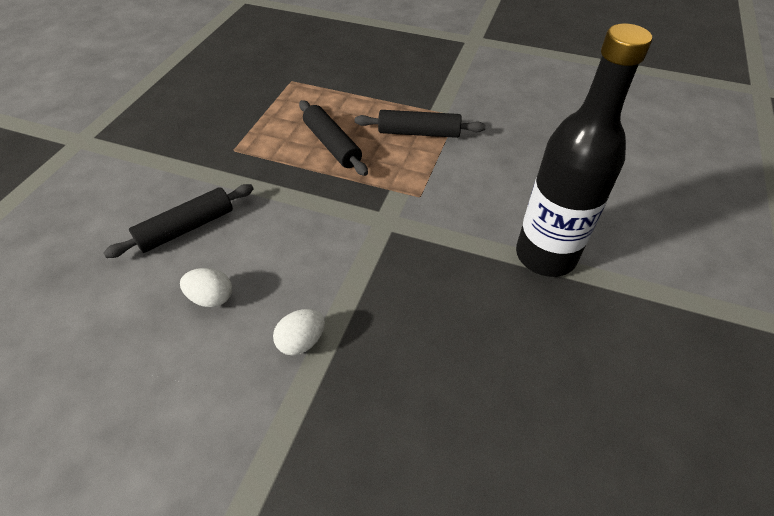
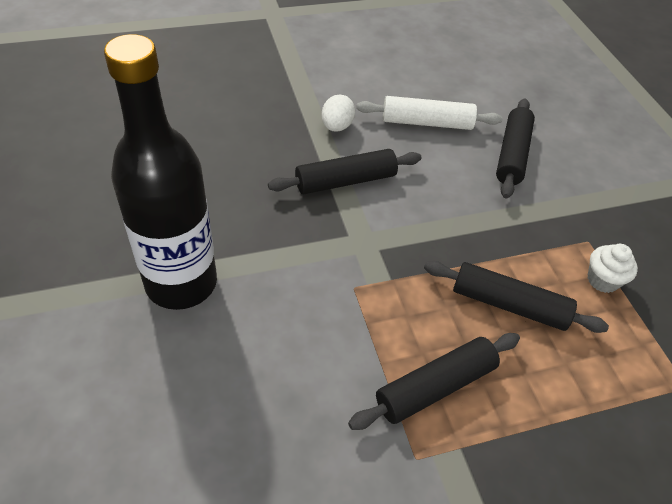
camera: 140 degrees right, 0 degrees up
white egg [180,268,232,307] -> white rolling pin [356,96,502,130]
none -> black rolling pin [268,149,422,194]
none -> white cupcake [588,244,638,293]

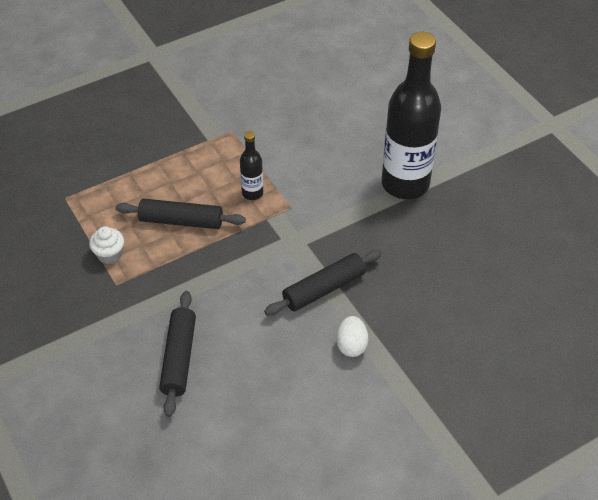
camera: 170 degrees right, 0 degrees up
black rolling pin [348,333,520,430] -> none
white rolling pin [356,96,502,130] -> none
none -> black bottle [240,131,263,200]

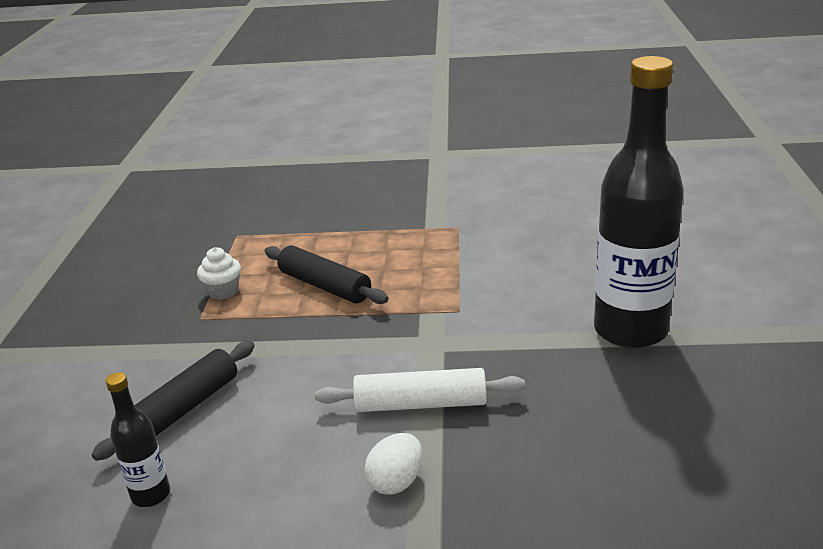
camera: 35 degrees right, 20 degrees down
black bottle [240,131,263,200] -> black bottle moved to [105,372,170,507]
black rolling pin [264,250,382,315] -> white rolling pin [315,368,525,412]

